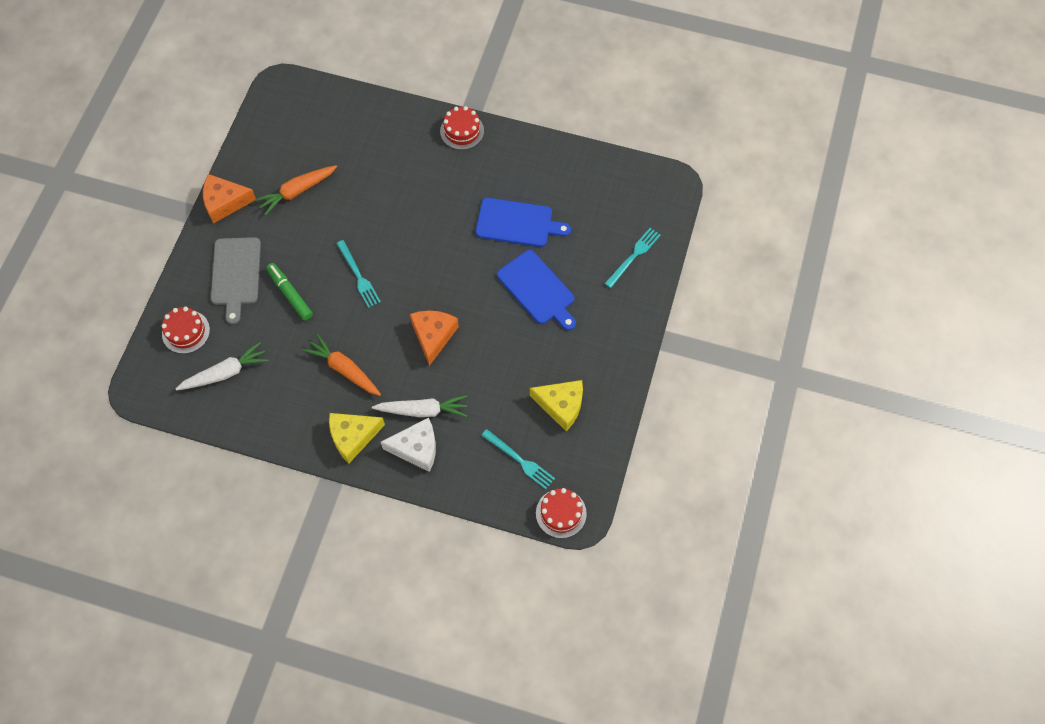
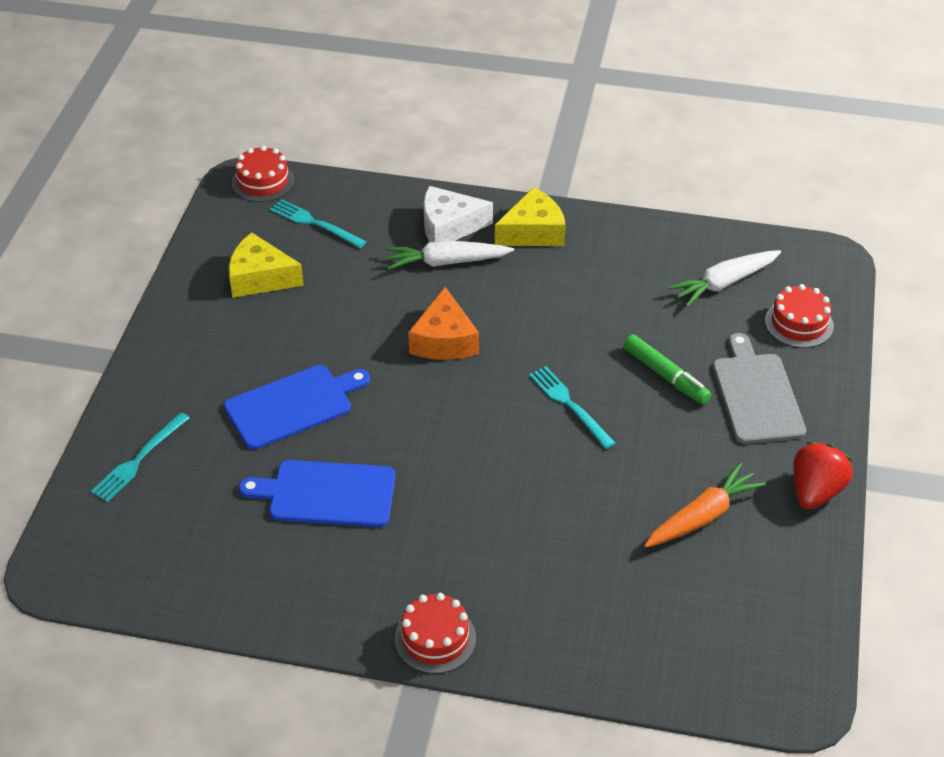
camera: 175 degrees right, 20 degrees down
orange cheese [203,174,256,224] -> red strawberry [793,442,853,509]
orange carrot [302,334,381,396] -> none
blue cutting board [497,250,576,330] -> blue cutting board turned 105 degrees clockwise [224,365,370,450]

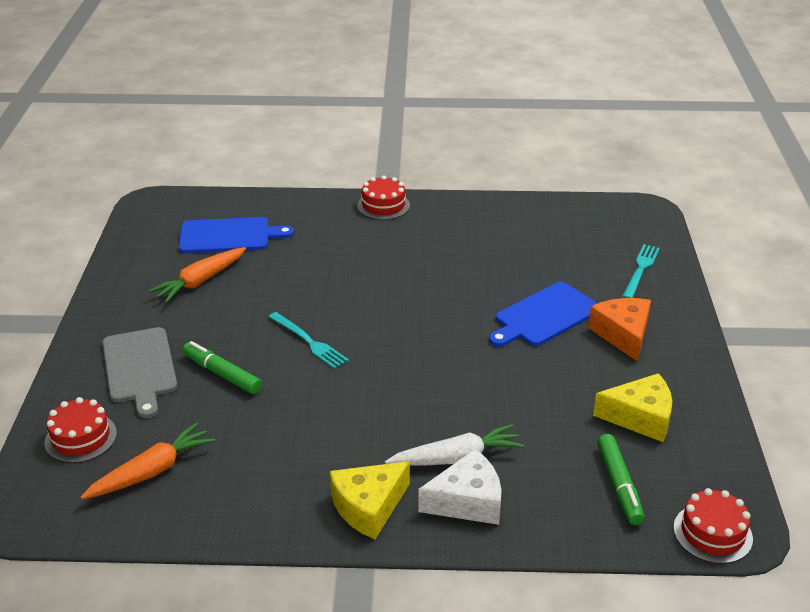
camera: 170 degrees right, 10 degrees down
blue cutting board [239,460,396,527] -> blue cutting board moved to [179,217,294,253]
turquoise fork [270,199,367,248] -> green marker [597,434,645,525]
orange cheese [408,287,479,360] -> orange cheese moved to [588,298,651,362]
white carrot [668,250,781,307] -> orange carrot [80,422,215,499]
red strawberry [793,442,853,509] -> none

